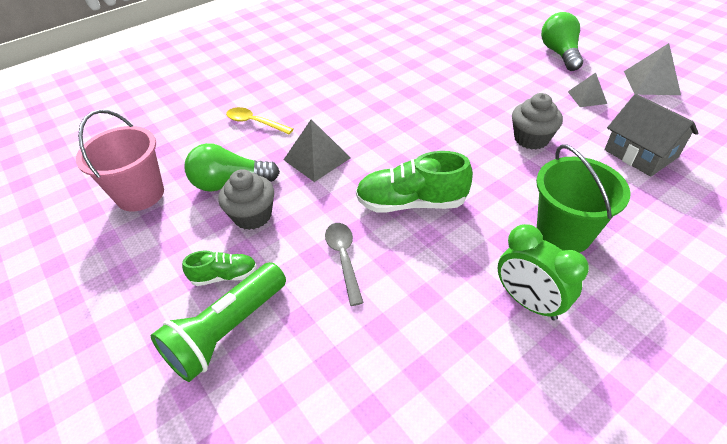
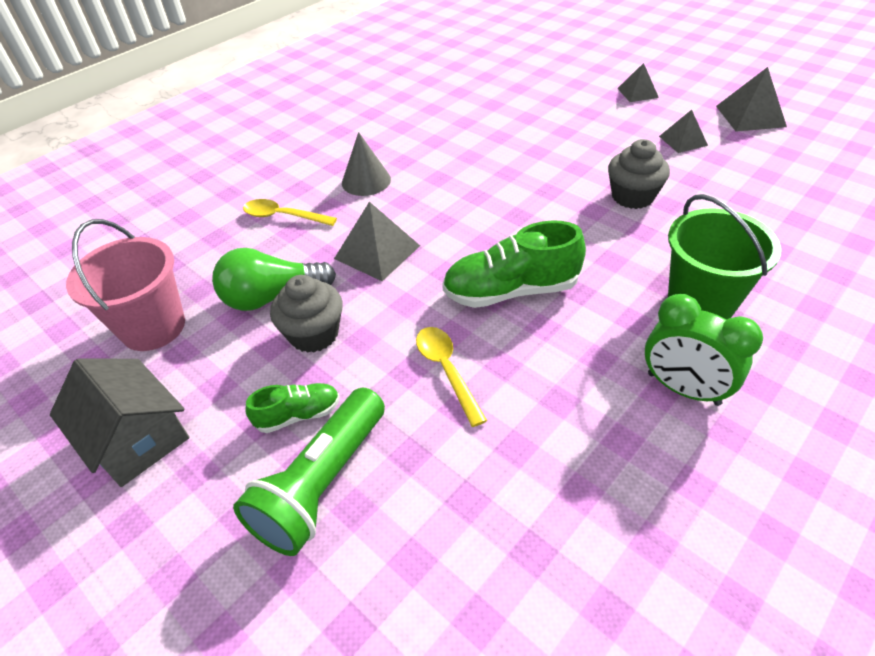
camera: 10 degrees left, 0 degrees up
grey spoon [325,223,364,306] -> yellow spoon [416,327,487,427]
green light bulb [541,12,583,71] -> grey pyramid [617,63,659,102]
grey house [604,94,698,177] -> grey house moved to [50,358,189,487]
none -> grey cone [342,132,391,196]

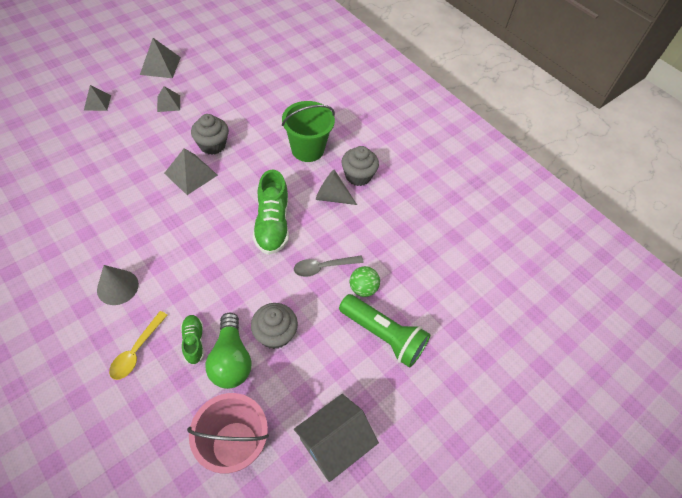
camera: 90 degrees left, 10 degrees up
green shoe [245,383,340,433] -> green shoe moved to [181,315,204,365]
grey pyramid [334,202,420,281] -> grey pyramid moved to [164,148,218,195]
yellow spoon [416,327,487,427] -> grey spoon [294,256,364,277]
green clock [645,294,763,406] -> grey cupcake [342,146,379,186]
none -> grey cone [316,170,357,205]
none -> green ball [350,266,380,297]

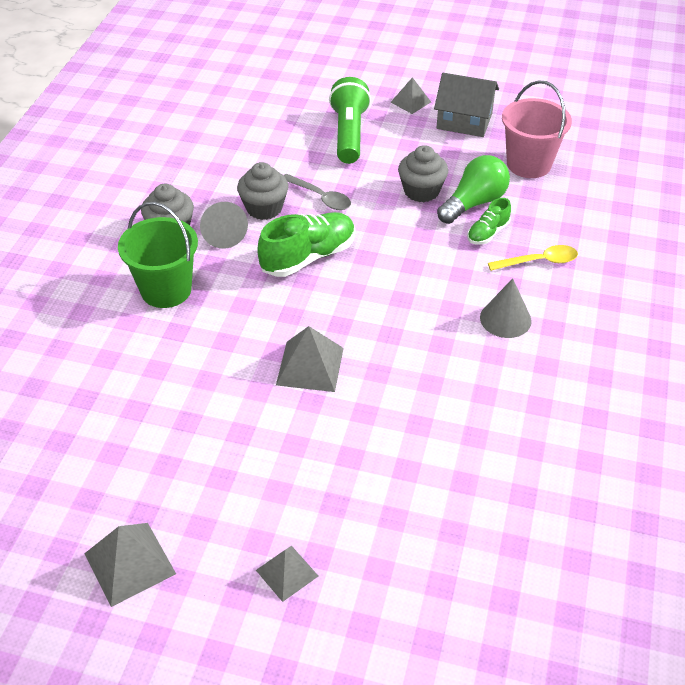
camera: 120 degrees left, 10 degrees down
grey pyramid [157,86,180,112] -> grey pyramid moved to [391,77,431,114]
grey cupcake [191,114,229,155] -> grey cupcake moved to [237,162,288,220]
green ball [350,266,380,297] -> none

